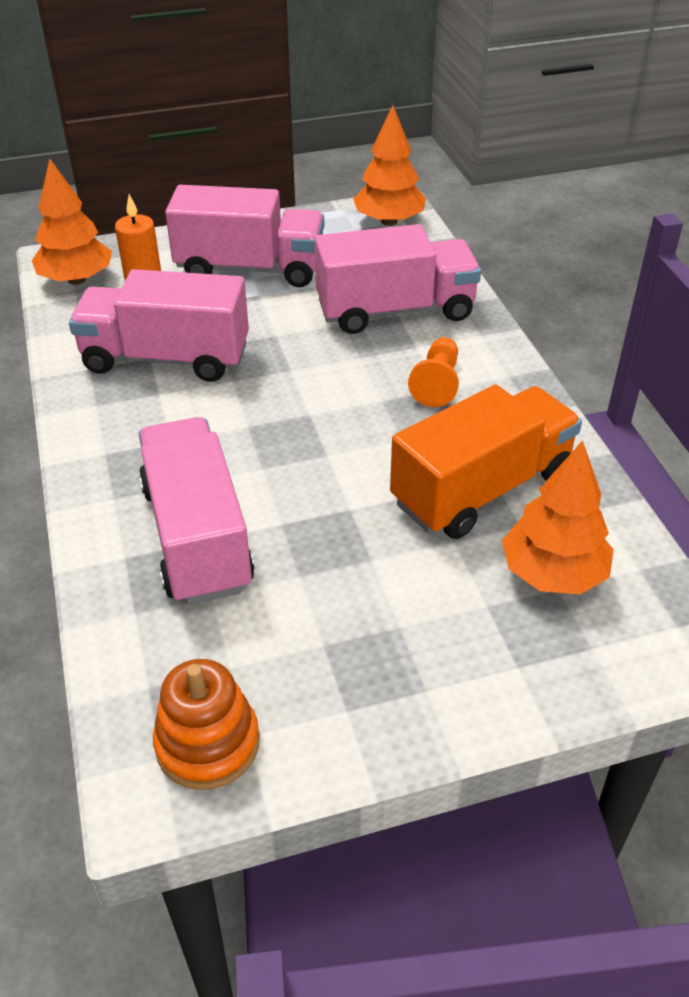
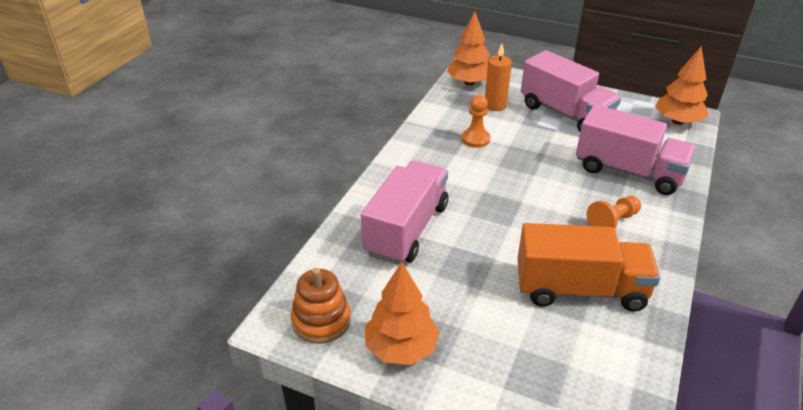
camera: 40 degrees right, 5 degrees down
pink truck [69,269,249,382] -> orange pawn [462,95,490,148]
orange tree [502,440,614,595] -> orange tree moved to [365,262,440,365]

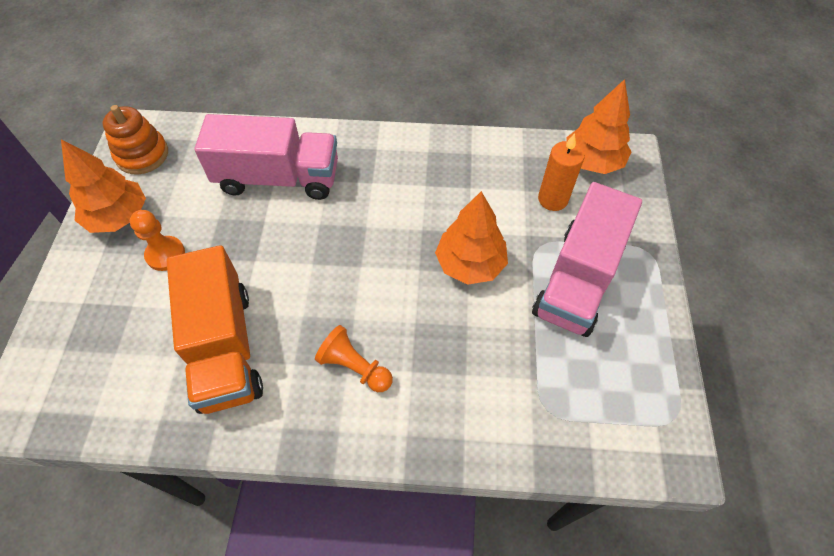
camera: 70 degrees right, 20 degrees up
orange pawn [462,95,490,148] -> orange pawn moved to [130,210,185,271]
pink truck [576,105,696,195] -> none
orange tree [655,47,709,125] -> orange tree moved to [435,191,508,285]

